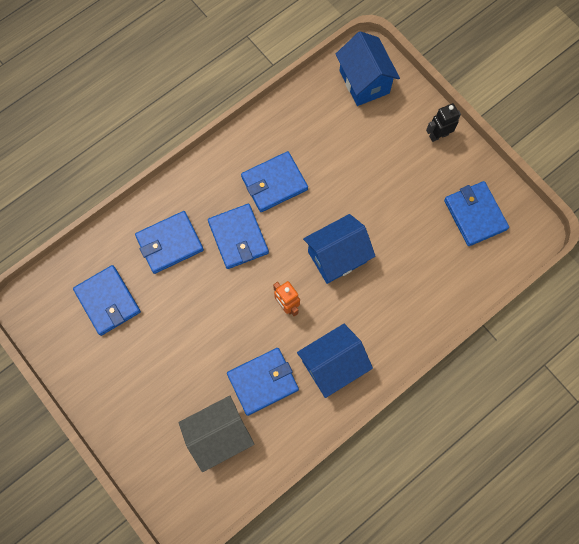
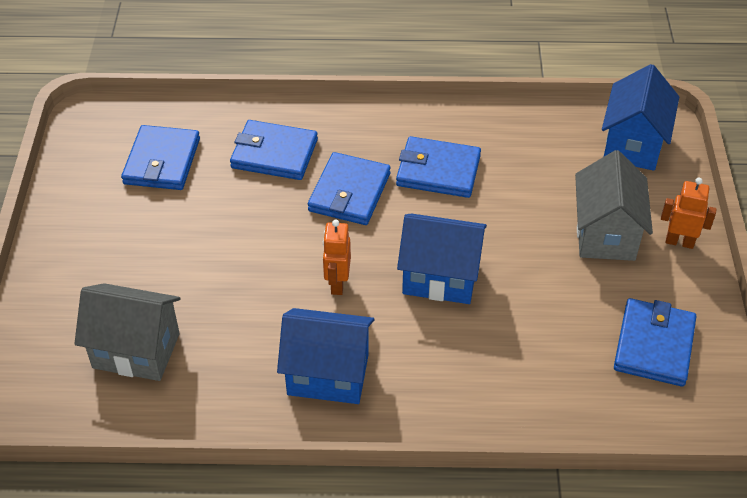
camera: 40 degrees right, 25 degrees down
blue wallet [227,348,299,416] -> none
black robot [426,103,461,142] -> orange robot [661,178,717,249]
none -> grey house [575,150,653,261]

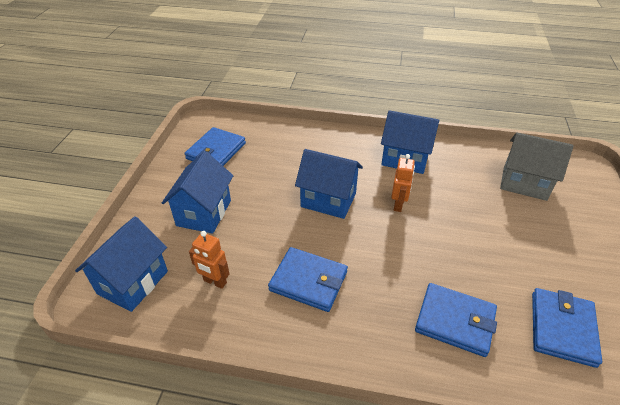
camera: 170 degrees left, 5 degrees down
blue wallet [308,152,391,225] -> none
grey house [575,150,653,261] -> blue house [162,151,233,234]
orange robot [661,178,717,249] -> orange robot moved to [189,231,229,289]

